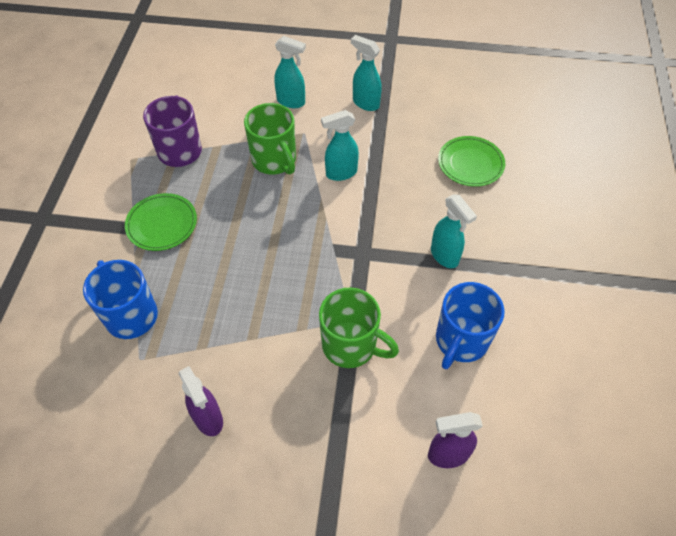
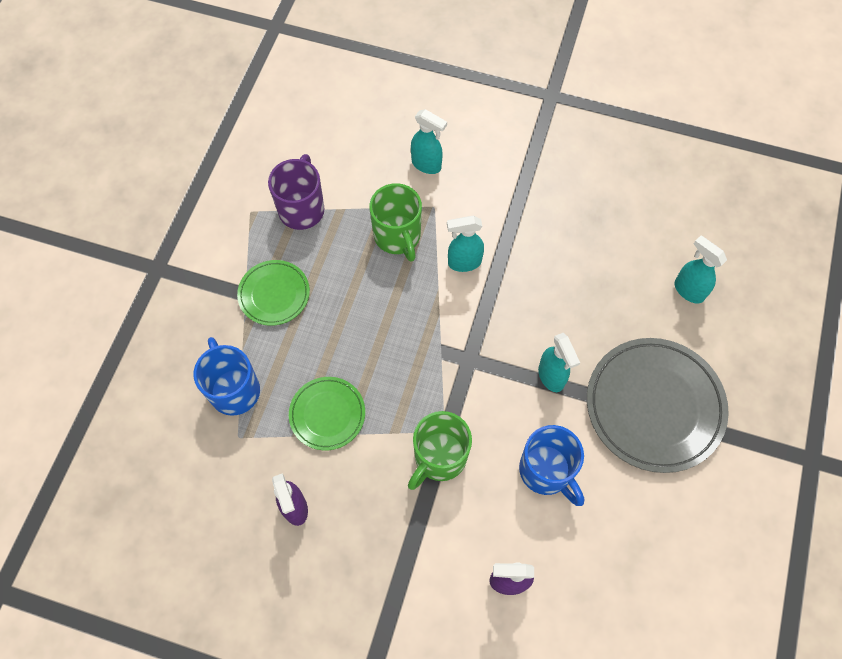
camera: 10 degrees right, 10 degrees up
green mug [319,288,399,368] -> green mug turned 90 degrees clockwise [408,411,472,490]
turquoise spray bottle [351,35,382,111] -> turquoise spray bottle moved to [674,236,727,303]
blue mug [436,282,505,369] -> blue mug turned 75 degrees counterclockwise [519,425,584,506]
green plate [438,136,505,187] -> green plate moved to [289,377,365,450]
none -> grey plate [587,338,729,473]

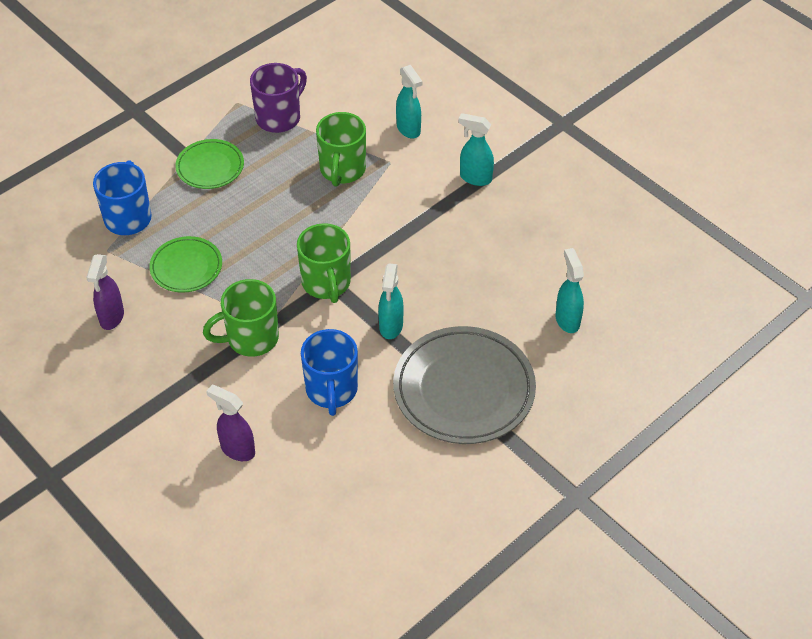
camera: 30 degrees right, 15 degrees down
turquoise spray bottle [447,216,484,272] -> turquoise spray bottle moved to [458,113,494,186]
none -> green mug [297,223,351,303]

